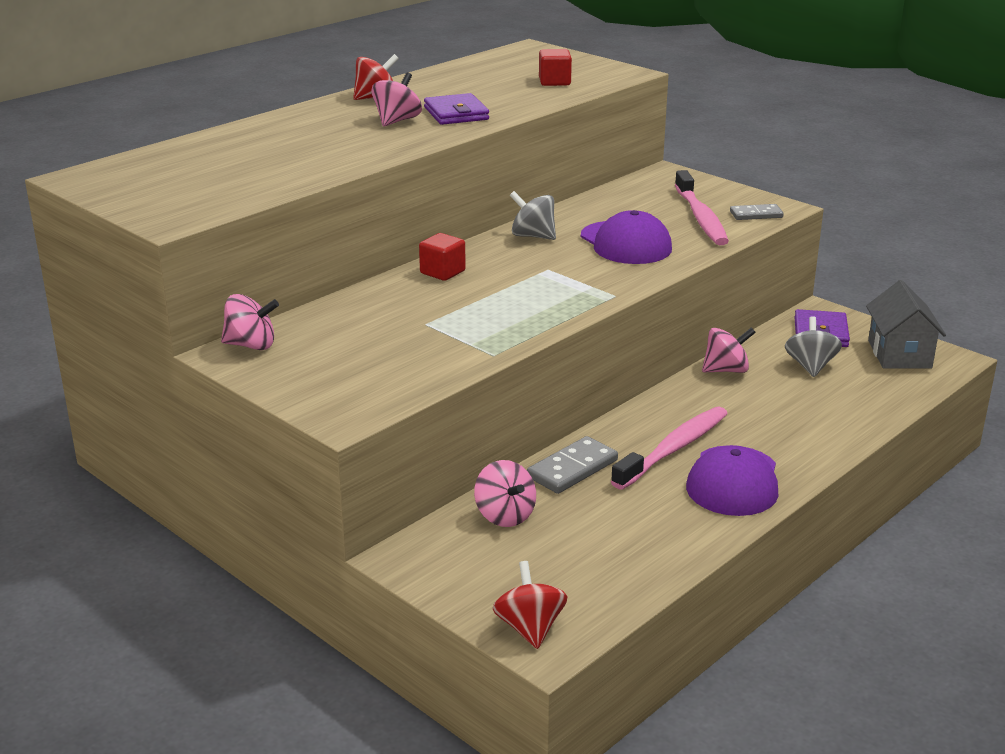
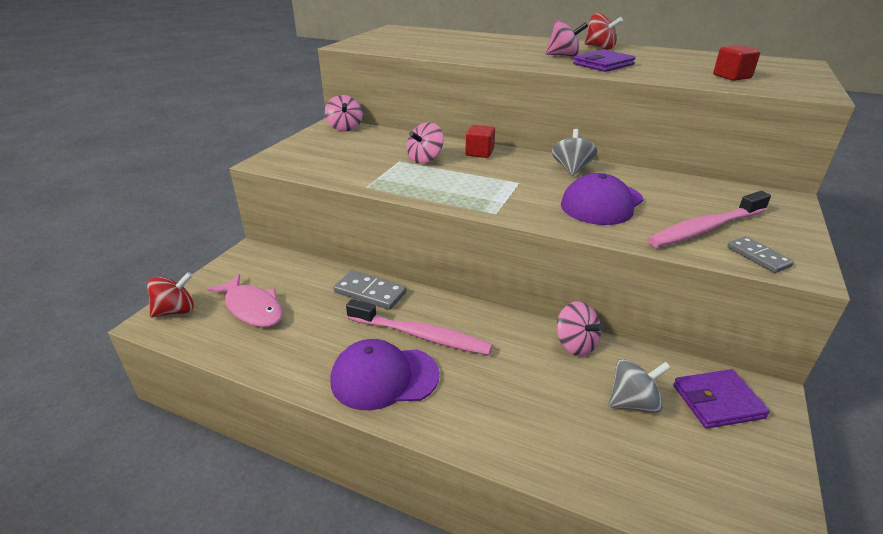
camera: 70 degrees right, 5 degrees up
pink spinning top [474,460,536,527] -> pink spinning top moved to [407,122,444,163]
grey house [866,280,946,369] -> none
none -> pink fish [207,274,283,327]

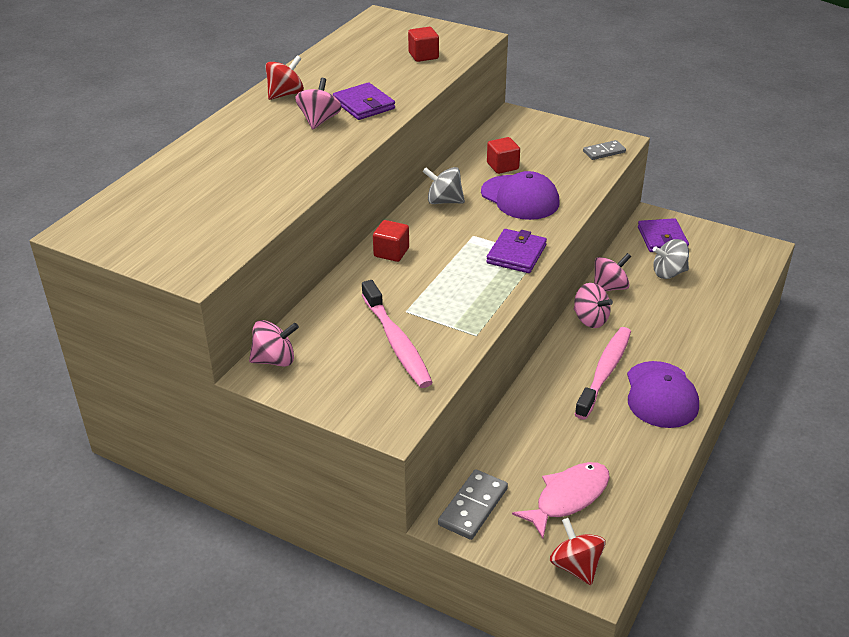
camera: 85 degrees left, 5 degrees up
grey domino [333,270,407,310] -> grey domino moved to [438,469,508,540]
pink spinning top [407,122,444,163] -> pink spinning top moved to [574,283,613,328]
grey spinning top [608,359,671,413] -> grey spinning top turned 90 degrees counterclockwise [653,239,689,279]
pink toothbrush [647,191,771,247] -> pink toothbrush moved to [362,280,433,388]
none -> purple wallet [486,229,547,273]
none -> red cube [487,137,520,174]

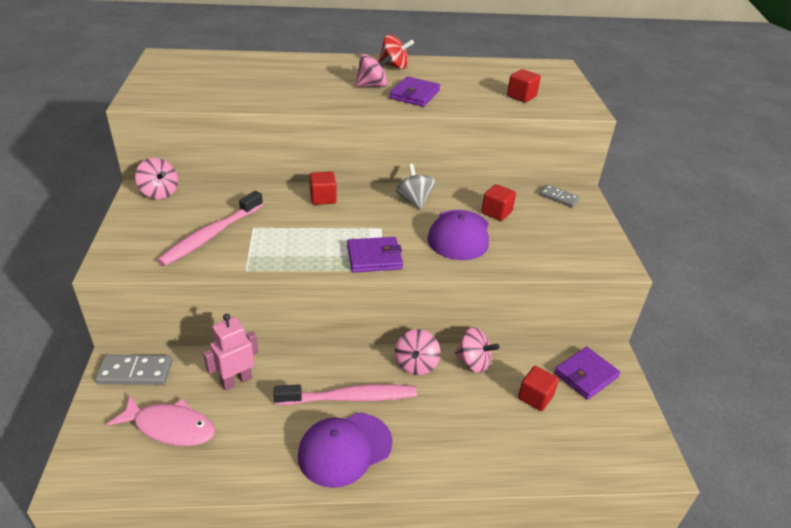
camera: 55 degrees right, 0 degrees up
red spinning top [550,518,606,585] -> none
grey domino [583,140,626,160] -> grey domino moved to [539,184,580,207]
grey spinning top [653,239,689,279] -> red cube [518,366,559,411]
none -> pink robot [203,314,258,391]

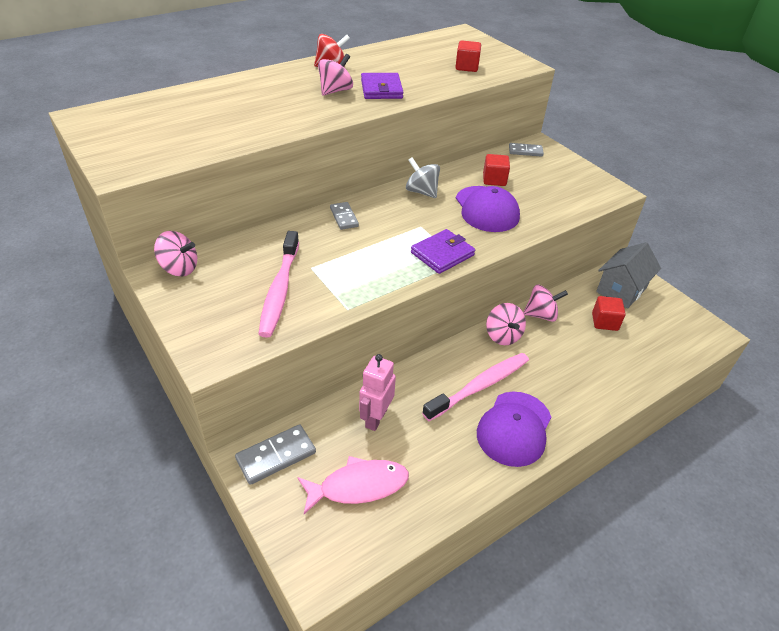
camera: 30 degrees left, 5 degrees up
red cube [309,171,337,205] -> grey domino [330,202,359,230]
purple wallet [554,347,620,400] -> grey house [596,242,661,308]

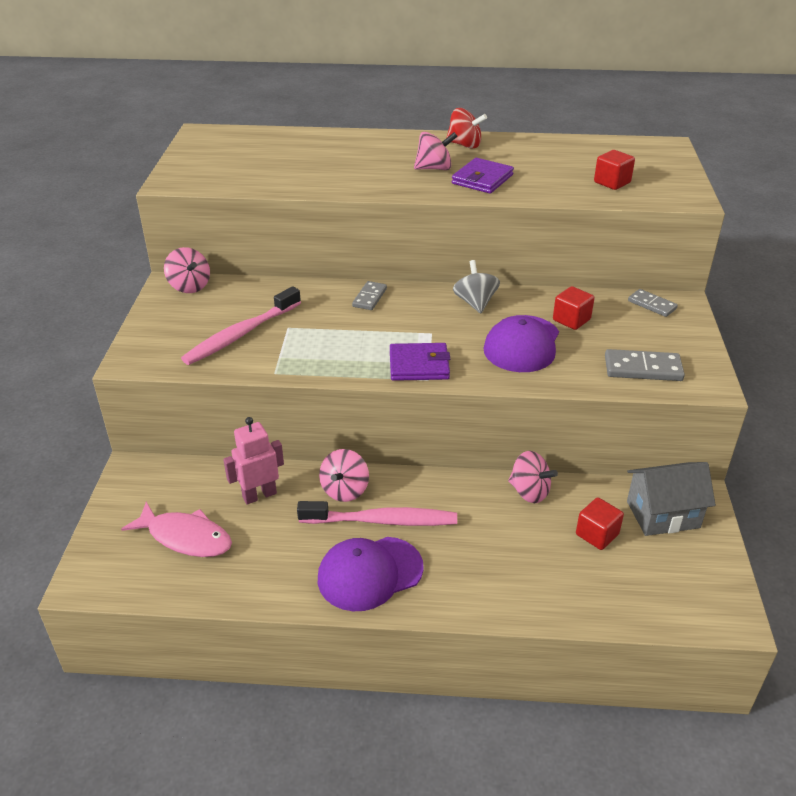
camera: 40 degrees right, 5 degrees down
grey domino [235,424,316,485] -> grey domino moved to [605,349,685,381]
pink spinning top [486,303,526,345] -> pink spinning top moved to [319,449,369,502]

